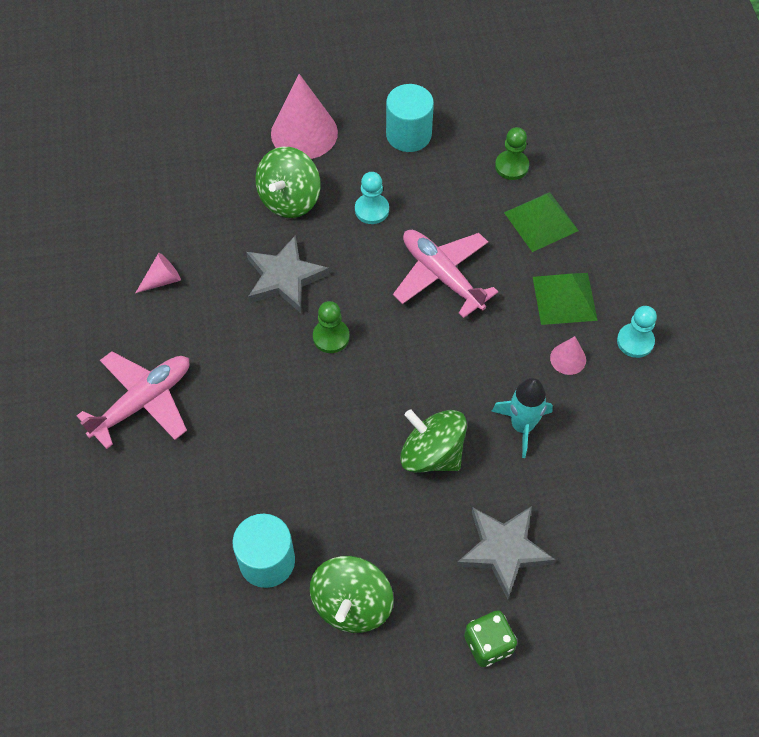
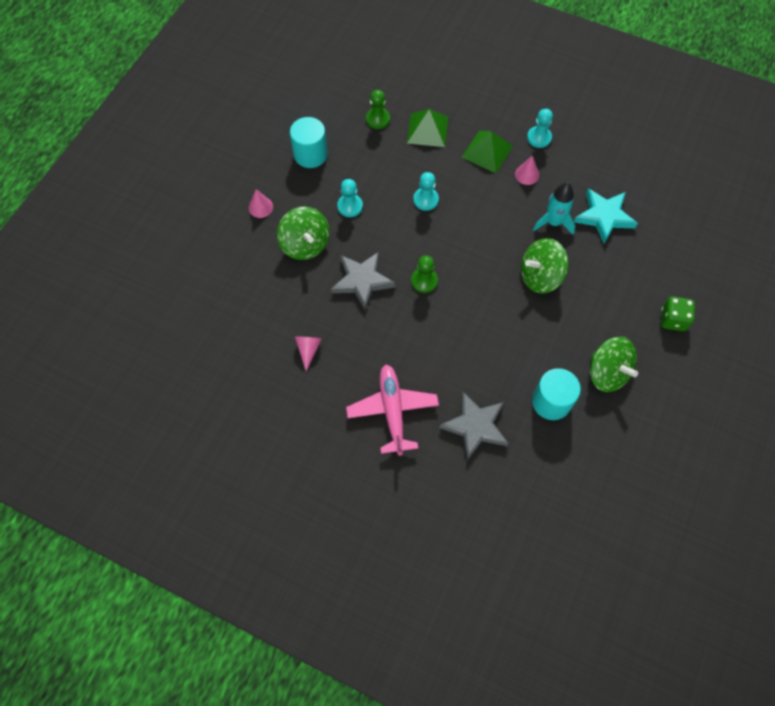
camera: 55 degrees left, 5 degrees up
pink cone [271,74,338,159] -> pink cone [249,189,273,218], size x0.48
pink plane [393,230,498,318] -> turquoise pawn [413,172,439,211]
grey star [457,506,555,599] -> grey star moved to [439,392,508,460]
none -> turquoise star [574,188,638,244]

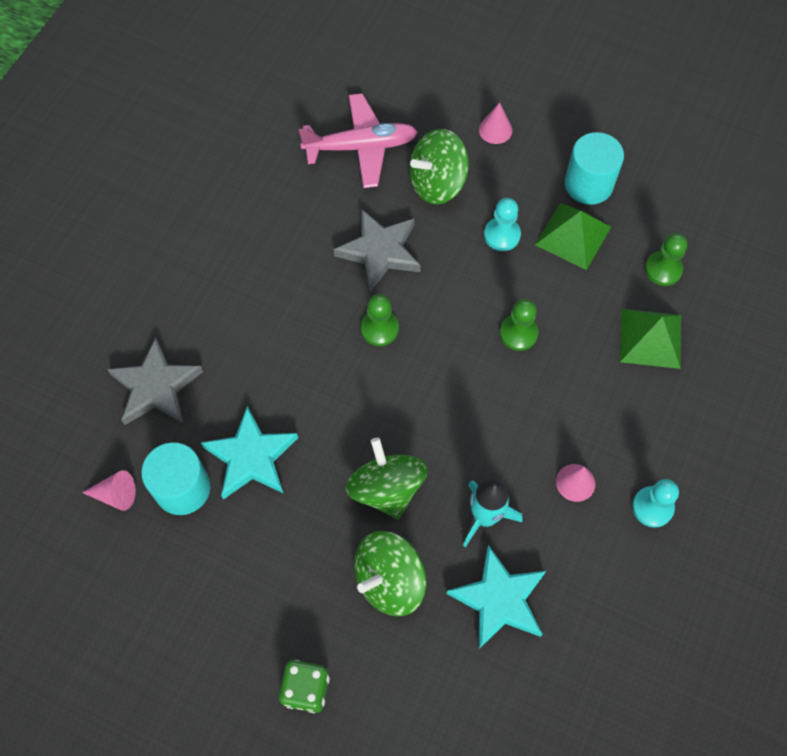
camera: 90 degrees right, 0 degrees up
pink cone [295,336,322,371] -> pink cone moved to [82,470,136,511]
pink plane [346,365,439,456] -> pink plane moved to [299,93,417,188]
turquoise pawn [413,172,439,211] -> green pawn [500,299,538,351]
green pyramid [461,131,513,173] -> green pyramid moved to [535,203,611,270]
green spinning top [590,337,638,392] -> green spinning top moved to [354,531,427,616]
none -> turquoise star [201,406,298,500]

